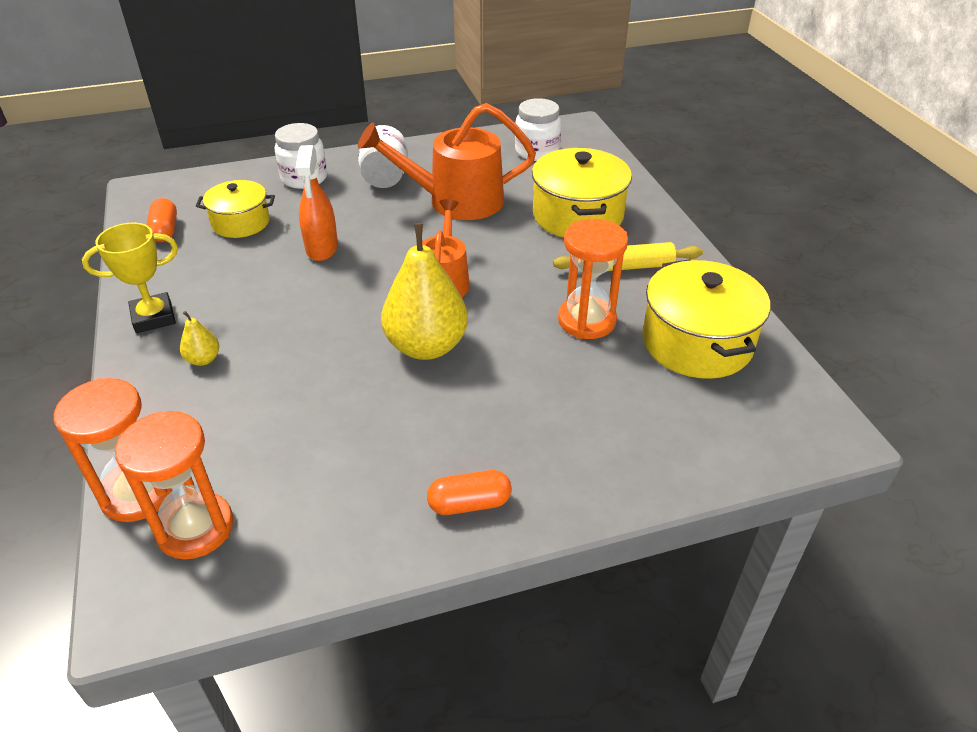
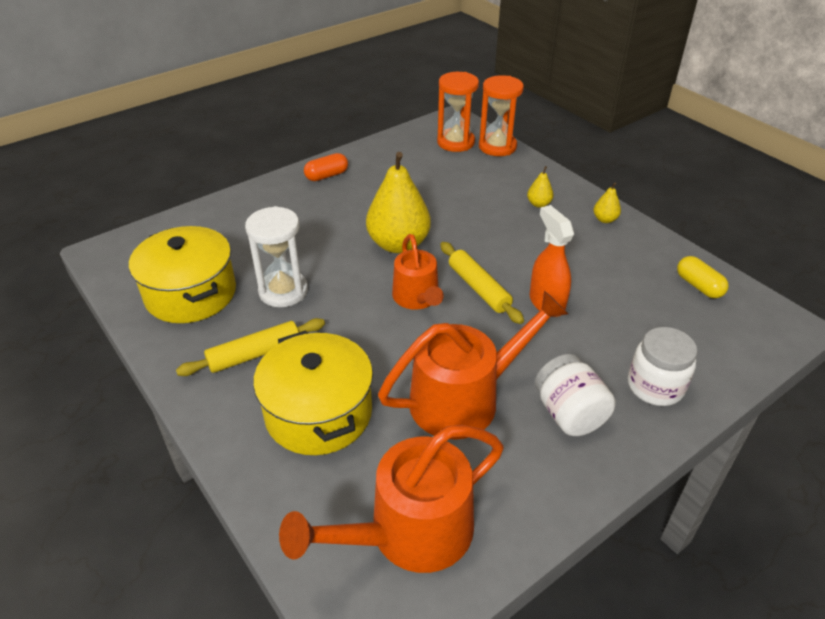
camera: 160 degrees right, 0 degrees up
yellow trophy [82,223,178,333] -> yellow pear [594,182,621,223]
orange capsule [146,198,177,242] -> yellow capsule [677,256,729,298]
yellow pot [196,180,275,238] -> none
white jar [515,98,561,161] -> orange watering can [279,425,504,573]
orange hourglass [558,219,628,339] -> white hourglass [245,206,308,307]
none -> yellow rolling pin [440,242,524,324]

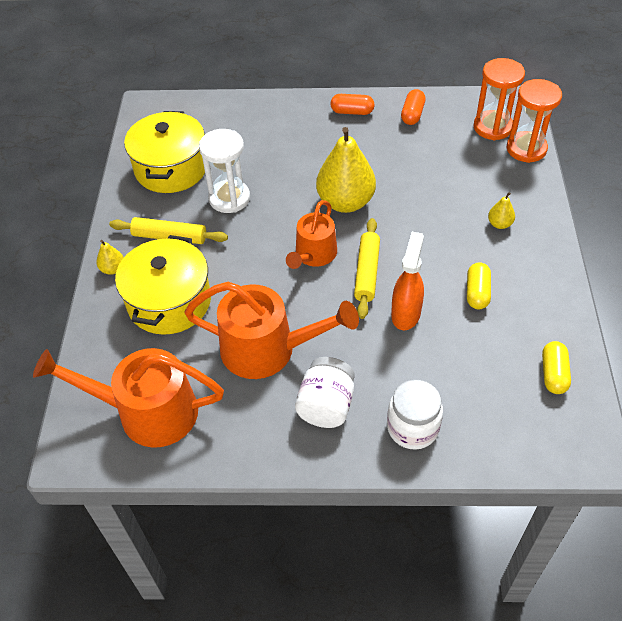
camera: 40 degrees right, 10 degrees up
yellow pear [594,182,621,223] -> yellow pear moved to [96,240,124,275]
none -> orange capsule [401,89,426,125]
none -> yellow capsule [467,262,491,309]

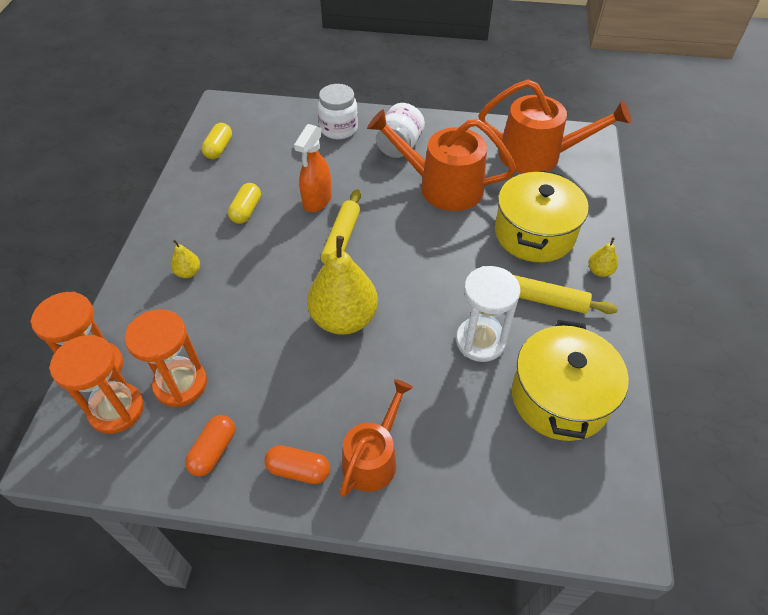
camera: 175 degrees left, 0 degrees up
orange watering can [286,200,337,269] -> orange watering can moved to [340,379,413,497]
none -> orange hourglass [124,309,207,407]

